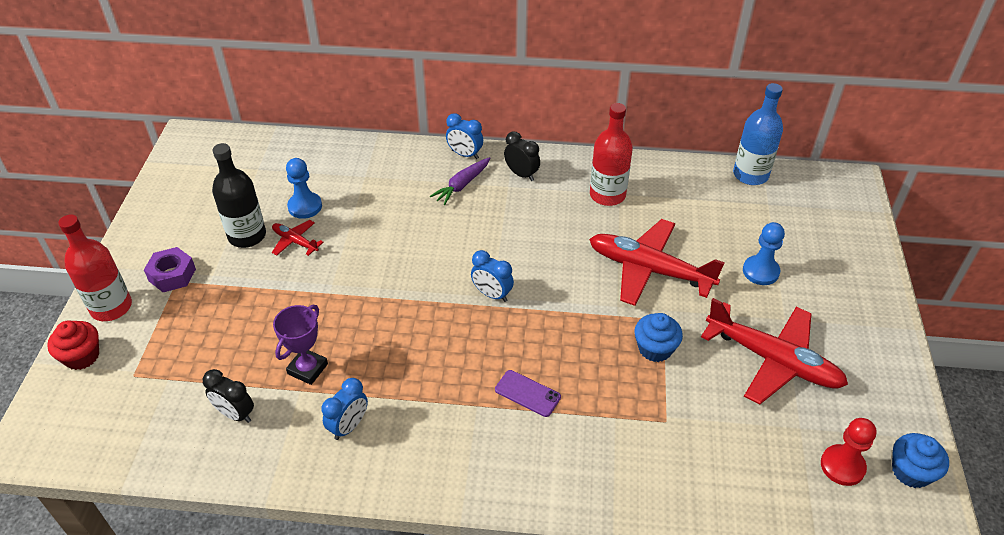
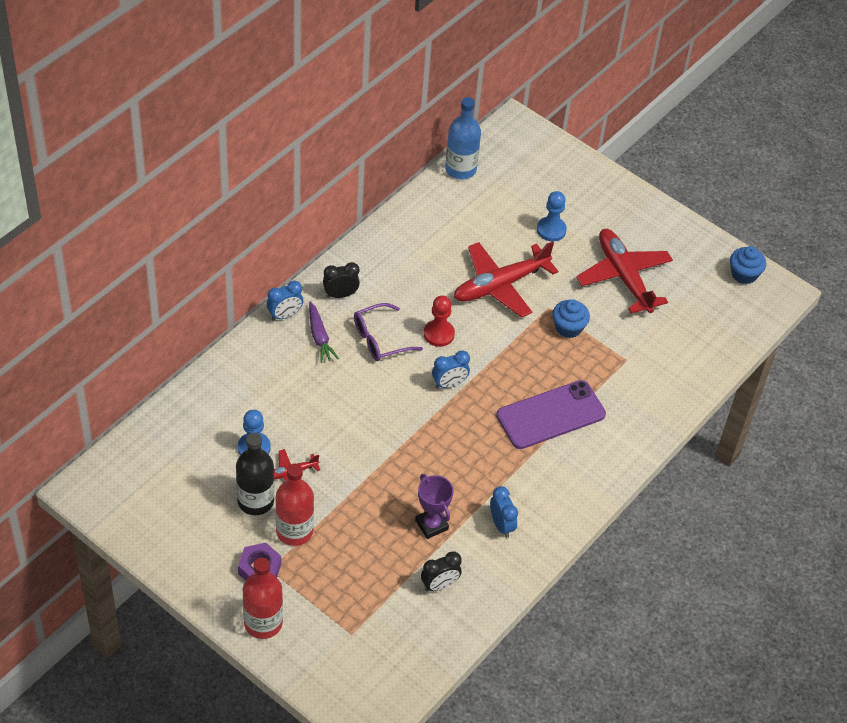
camera: 60 degrees left, 5 degrees up
red cupcake [47,321,99,370] -> none
purple phone [495,370,561,417] -> purple phone [496,380,606,449], size x2.09
red bottle [590,103,633,206] -> red bottle moved to [275,464,314,546]
red plane [701,298,848,404] -> red plane turned 90 degrees counterclockwise [576,229,673,314]
red pawn [821,418,877,486] -> red pawn moved to [424,295,455,347]
none -> purple glasses [354,303,423,361]

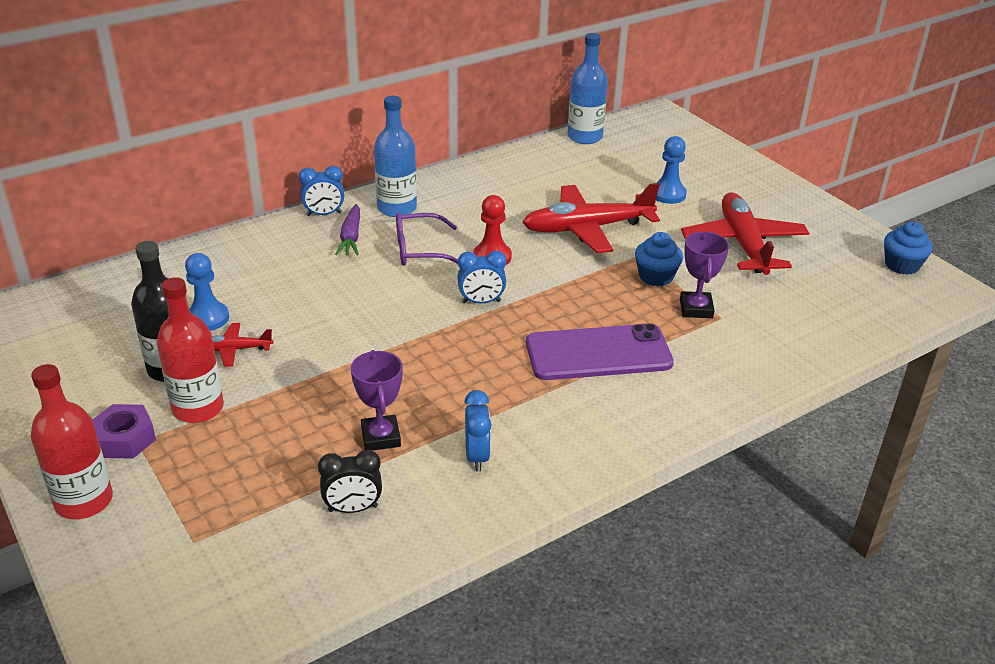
camera: 20 degrees right, 15 degrees down
black clock [323,262,360,298] -> blue bottle [374,96,417,217]
none -> purple trophy [680,232,729,318]

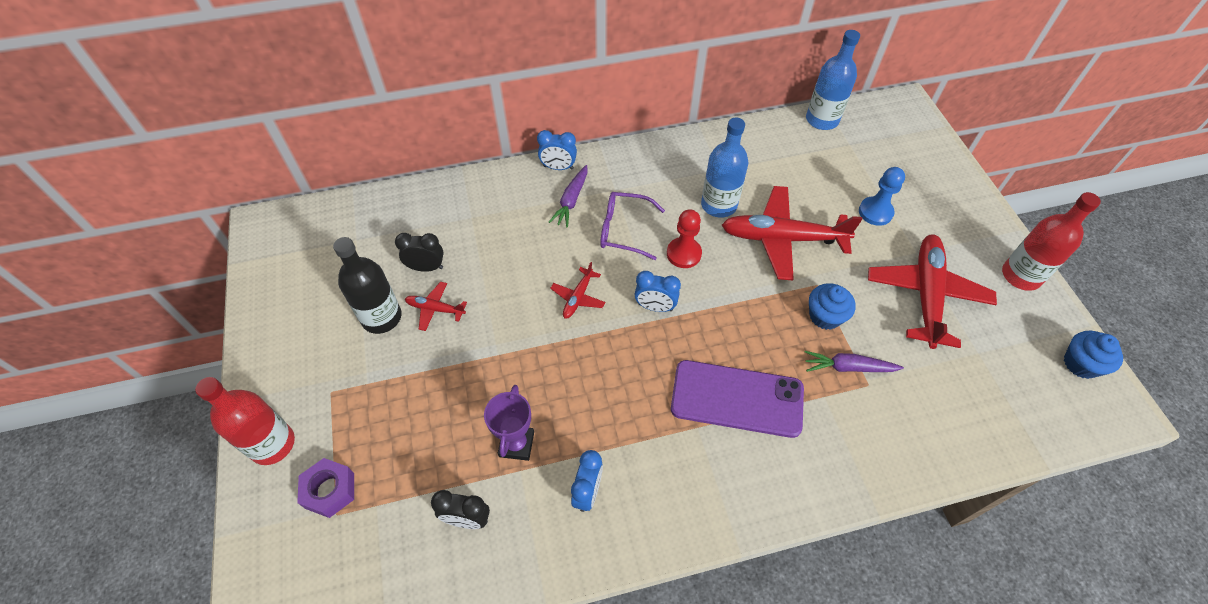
camera: 20 degrees right, 20 degrees up
purple nut [93,404,156,458] -> purple nut moved to [297,458,354,518]
red bottle [157,277,224,423] -> red bottle moved to [1002,192,1101,291]
blue pawn [185,253,229,331] -> black clock [395,233,444,272]
blue bottle [374,96,417,217] -> blue bottle moved to [701,117,749,218]
purple trophy [680,232,729,318] -> purple carrot [805,351,904,372]
none -> red plane [550,262,605,319]

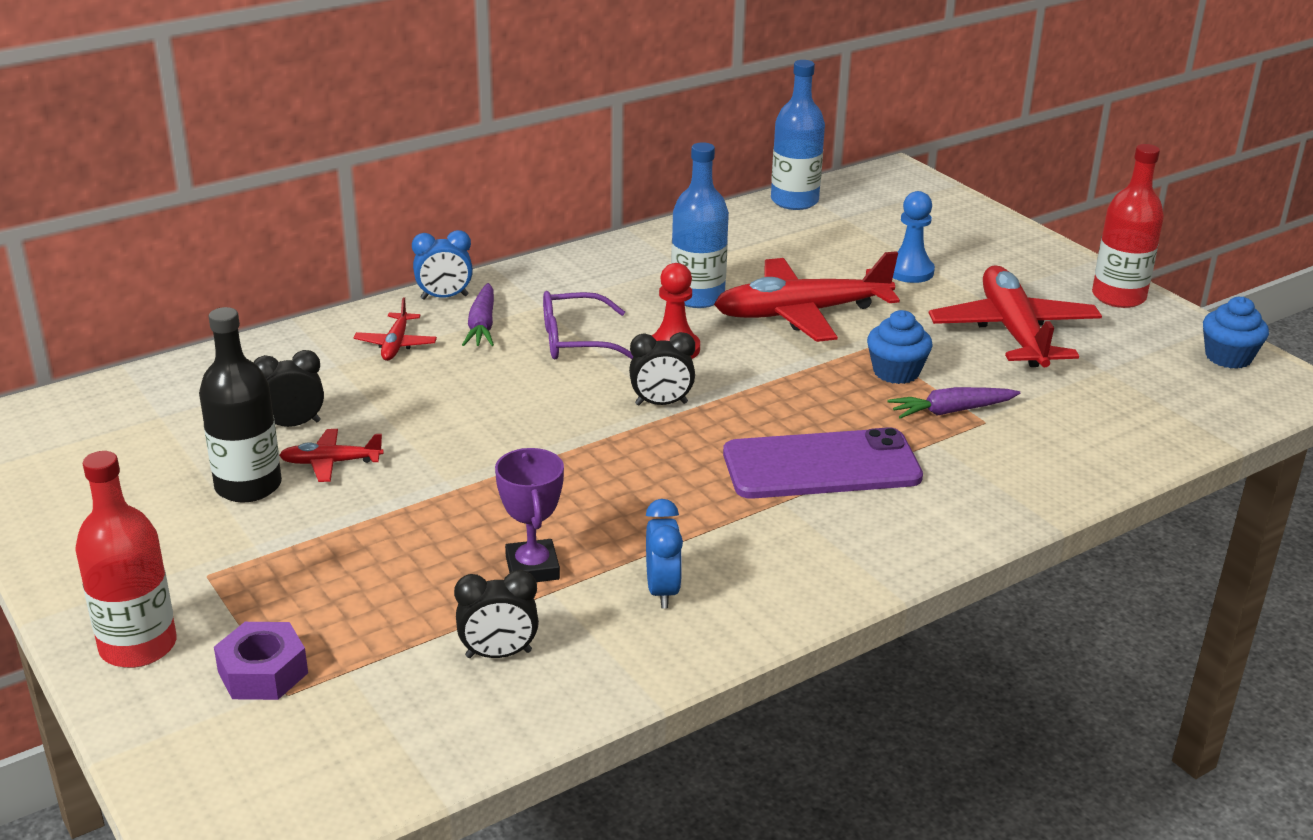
camera: 20 degrees left, 25 degrees down
red plane [550,262,605,319] -> red plane moved to [354,297,437,361]
blue clock [635,271,681,312] -> black clock [629,332,695,405]

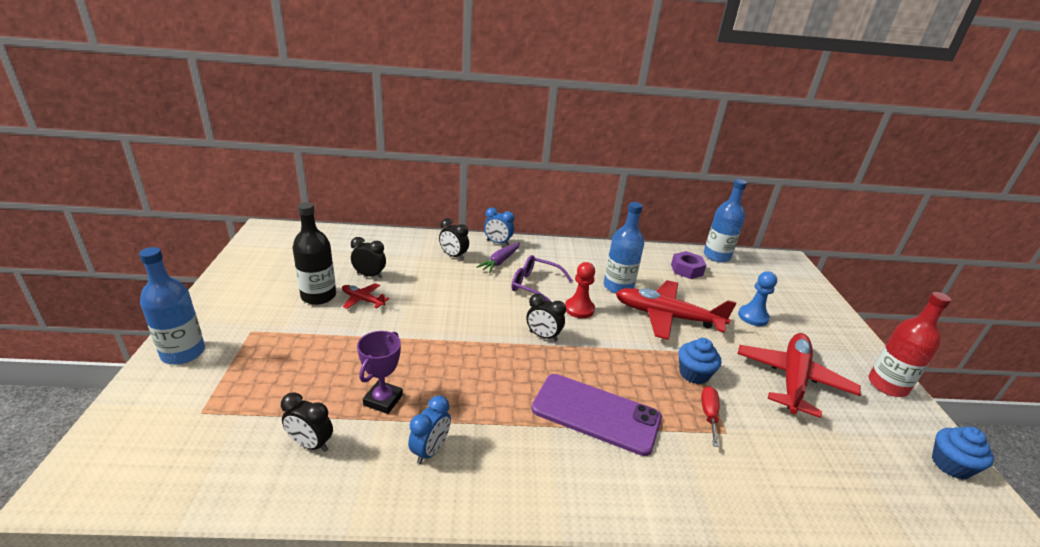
camera: 30 degrees right, 0 degrees up
red bottle [75,451,176,668] -> blue bottle [139,247,205,365]
purple nut [214,622,308,700] -> purple nut moved to [671,251,706,279]
red plane [354,297,437,361] -> black clock [439,218,469,260]
purple carrot [888,387,1020,419] -> red screwdriver [701,386,720,447]

